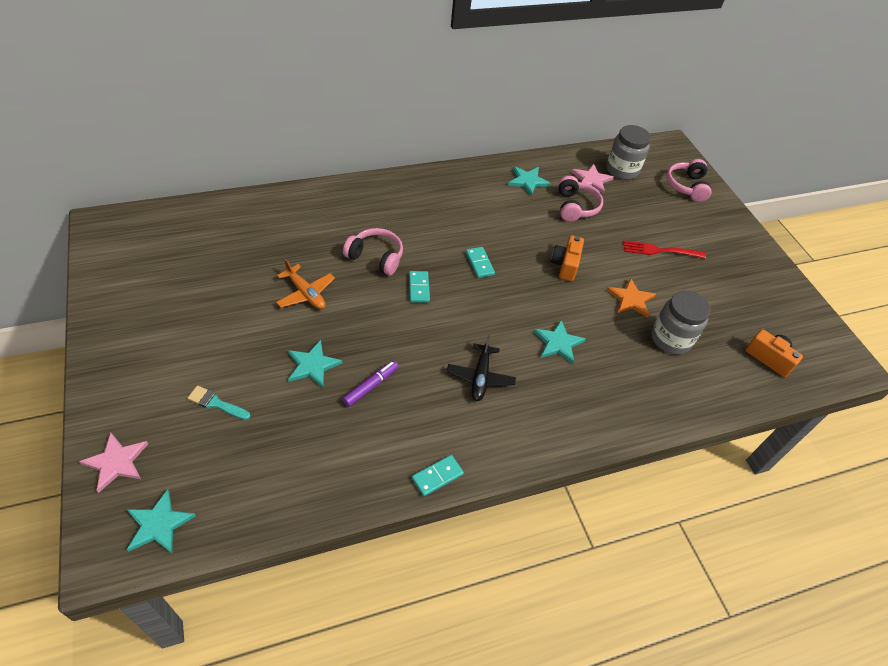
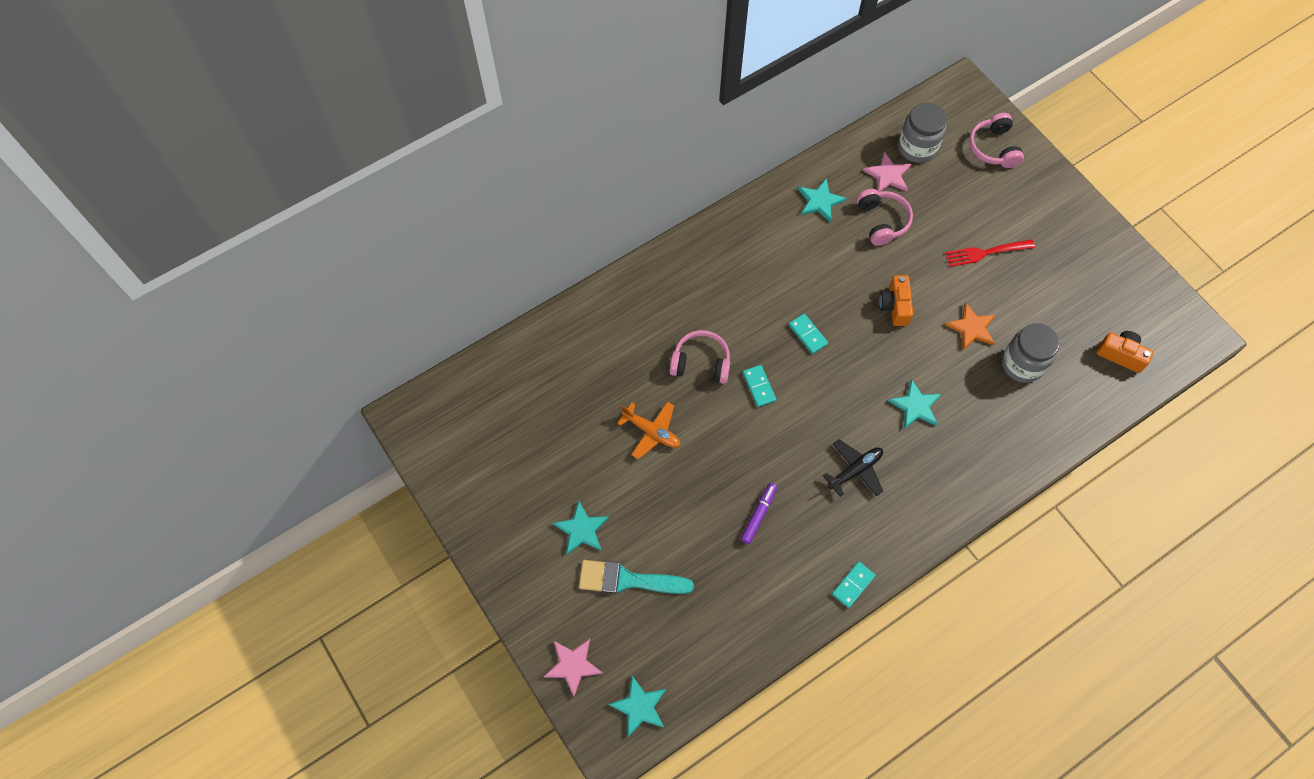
camera: 10 degrees left, 15 degrees up
turquoise brush [188,385,250,420] -> turquoise brush [579,560,694,594], size x1.78
turquoise star [288,340,343,388] -> turquoise star moved to [553,501,609,554]
black plane [447,335,516,401] -> black plane turned 120 degrees counterclockwise [823,439,883,497]

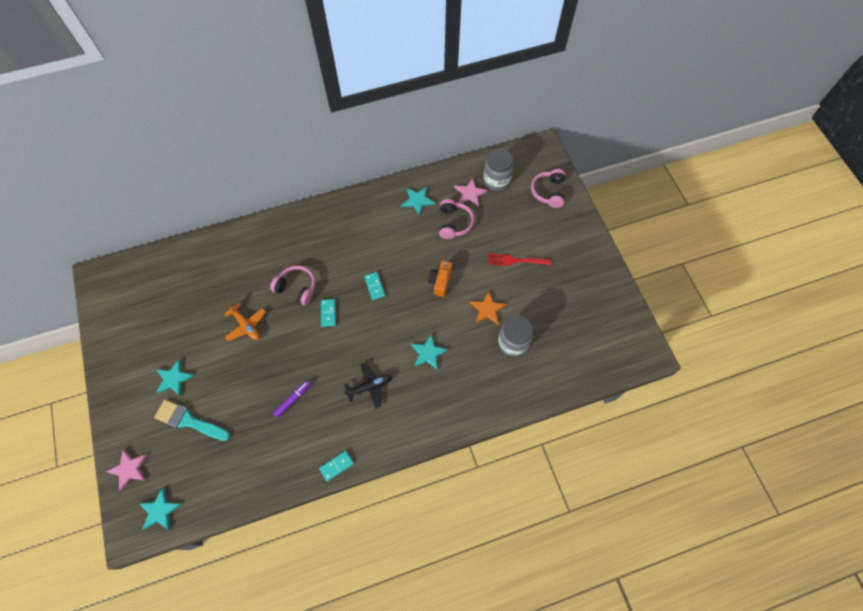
camera: 15 degrees right, 0 degrees up
orange camera [1097,331,1154,373] -> none

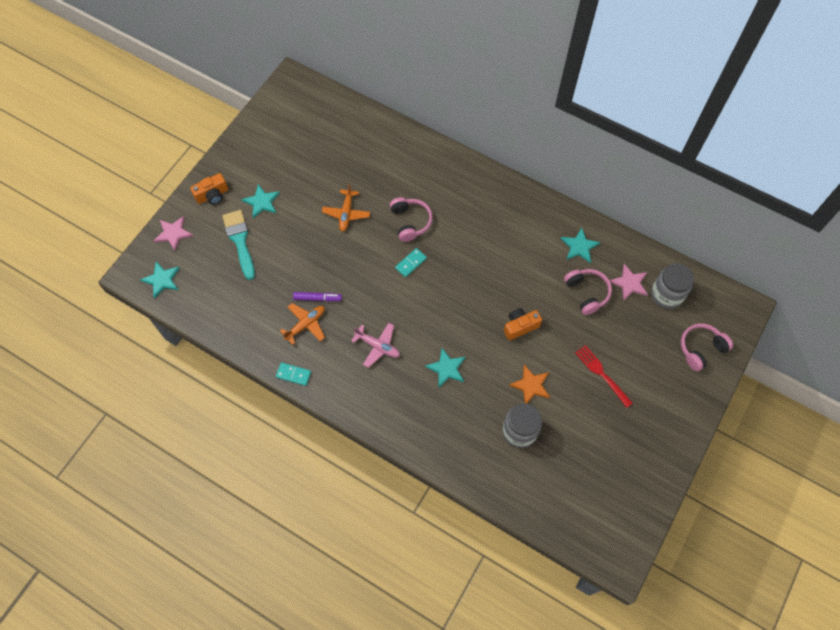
camera: 50 degrees right, 0 degrees up
black plane [344,362,392,409] -> pink plane [351,323,400,368]
turquoise domino [364,272,385,300] -> none
pink headphones [439,199,474,239] -> pink headphones turned 75 degrees counterclockwise [564,269,612,315]
none -> orange camera [190,173,228,205]
none -> orange plane [280,303,325,345]

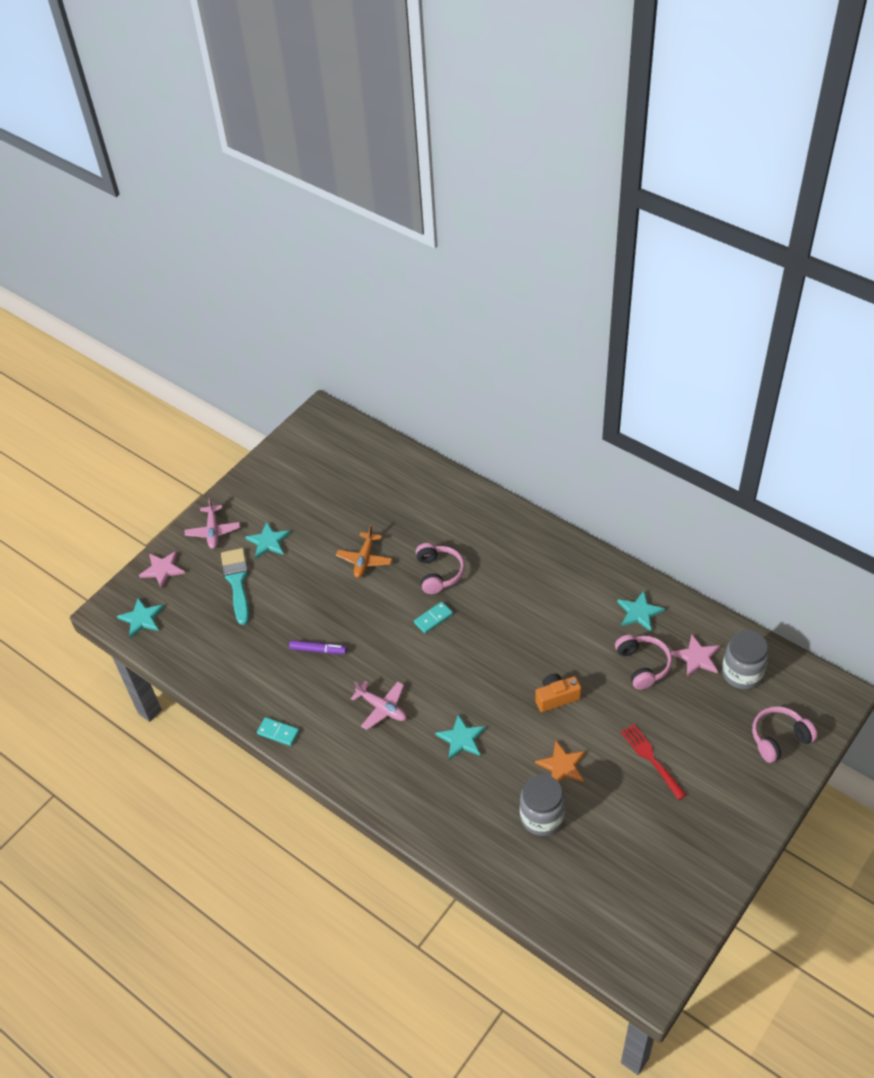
camera: 10 degrees right, 15 degrees down
orange camera [190,173,228,205] -> pink plane [185,497,240,549]
orange plane [280,303,325,345] -> none

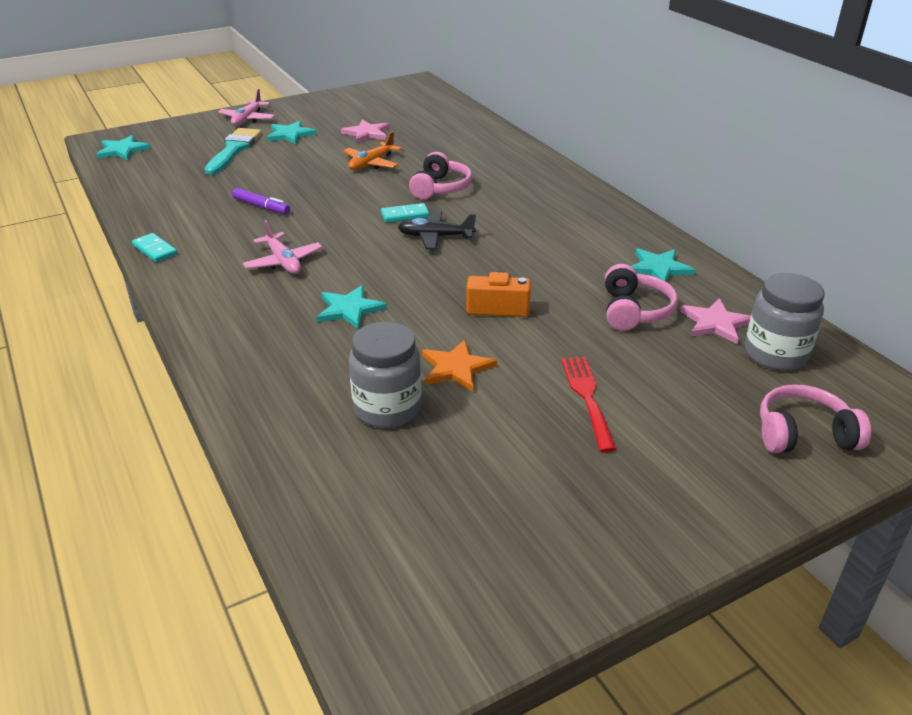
camera: 20 degrees right, 15 degrees down
pink star [139,551,185,589] -> pink star moved to [341,120,389,143]
none -> black plane [398,211,476,250]

